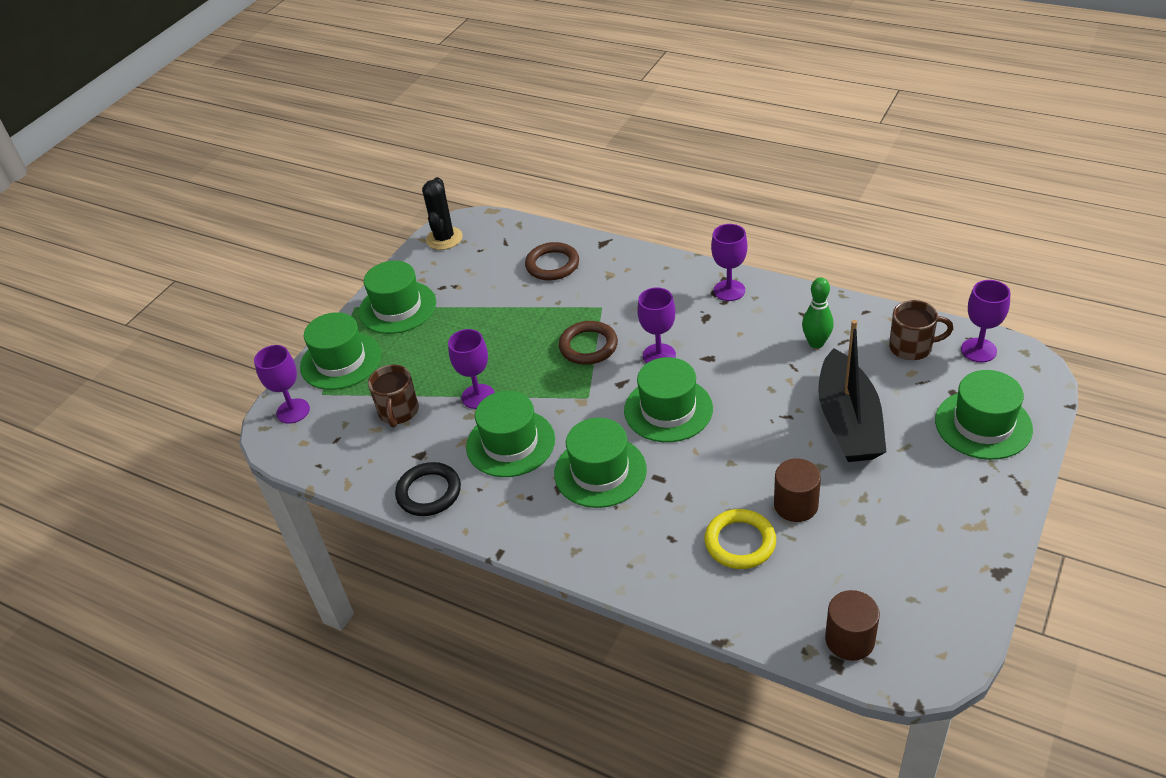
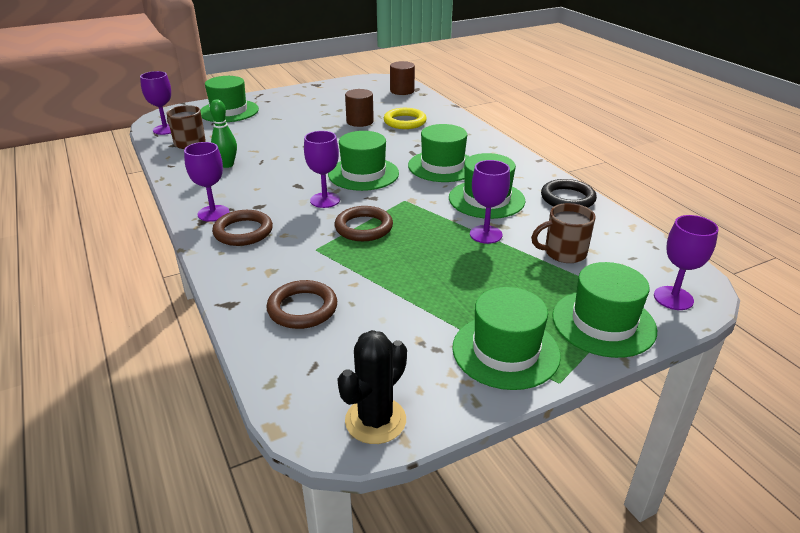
camera: 150 degrees left, 10 degrees down
brown mug [368,364,419,427] -> brown mug turned 135 degrees counterclockwise [531,203,596,263]
black boat [818,320,886,462] -> none
none -> brown ring [212,210,273,246]

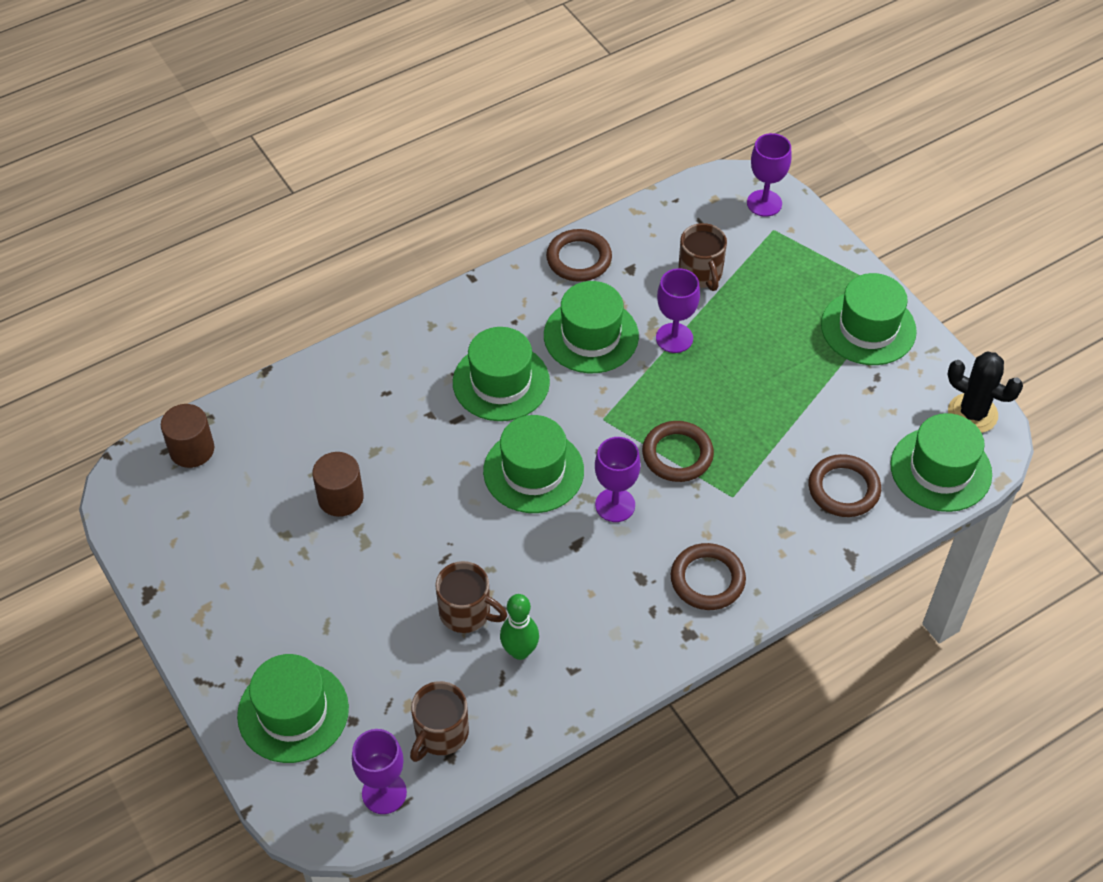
camera: 95 degrees left, 20 degrees up
purple goblet [184,142,229,222] -> none
yellow ring [384,108,427,129] -> none
black ring [541,179,597,208] -> brown ring [546,229,612,282]
green hat [552,262,657,358] -> green hat moved to [890,413,992,512]
none -> brown mug [435,561,507,633]

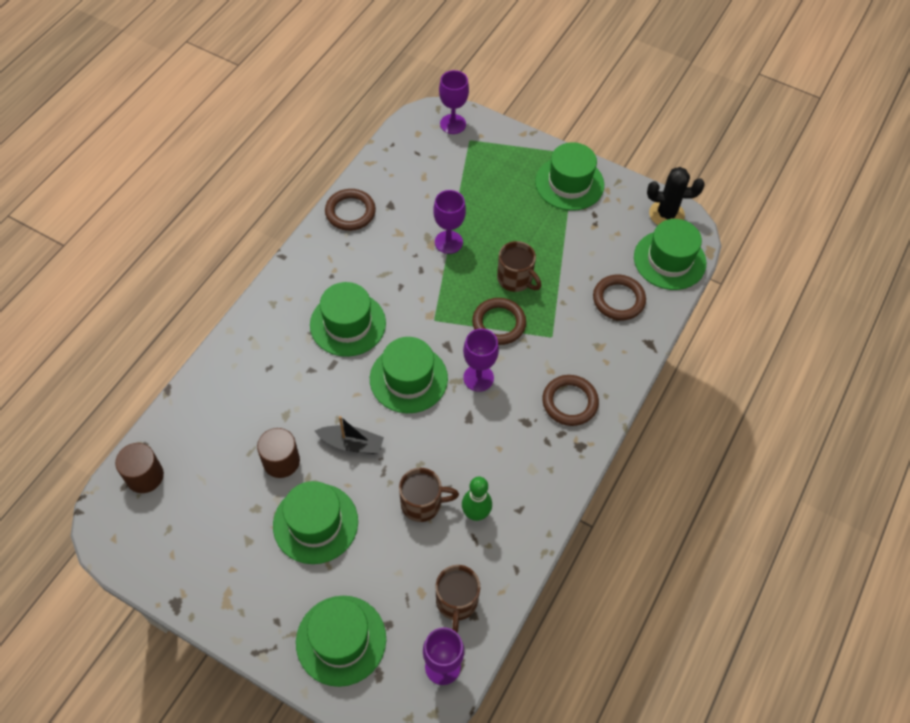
camera: 30 degrees left, 5 degrees up
green hat [544,281,639,373] -> green hat moved to [273,481,358,564]
brown mug [678,223,727,291] -> brown mug moved to [497,241,541,292]
none -> black boat [315,416,384,454]

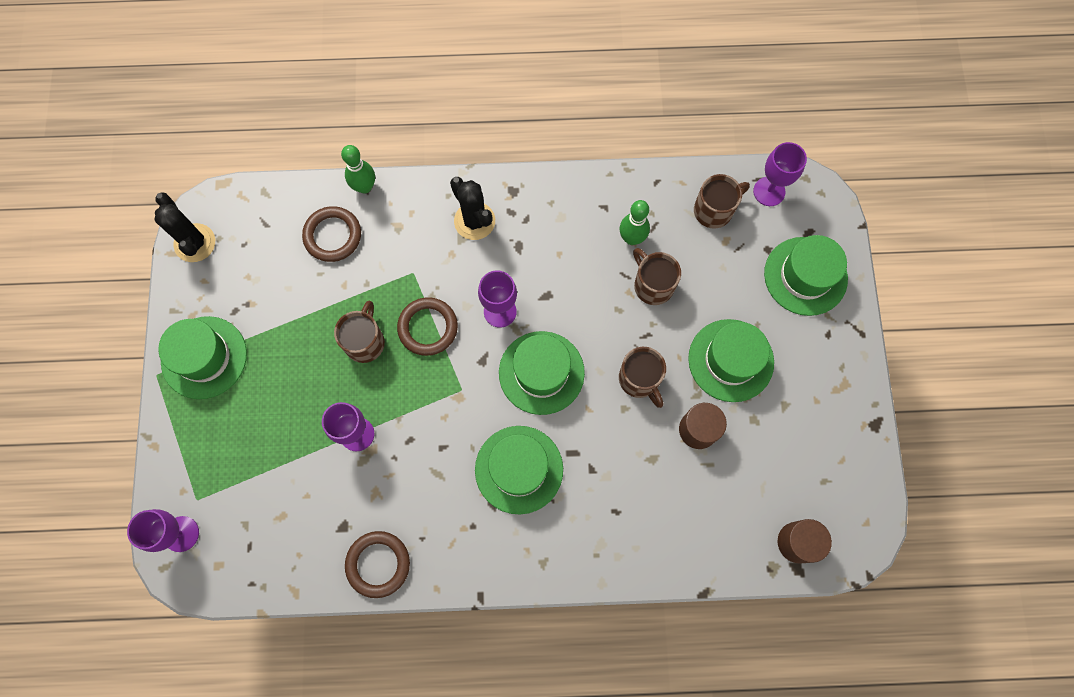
camera: 120 degrees left, 15 degrees up
black boat [315,416,384,454] -> brown mug [619,347,666,408]
brown ring [542,375,599,426] -> black cactus [450,177,495,240]
green hat [634,219,706,290] -> none
none -> green bowling pin [341,145,375,194]

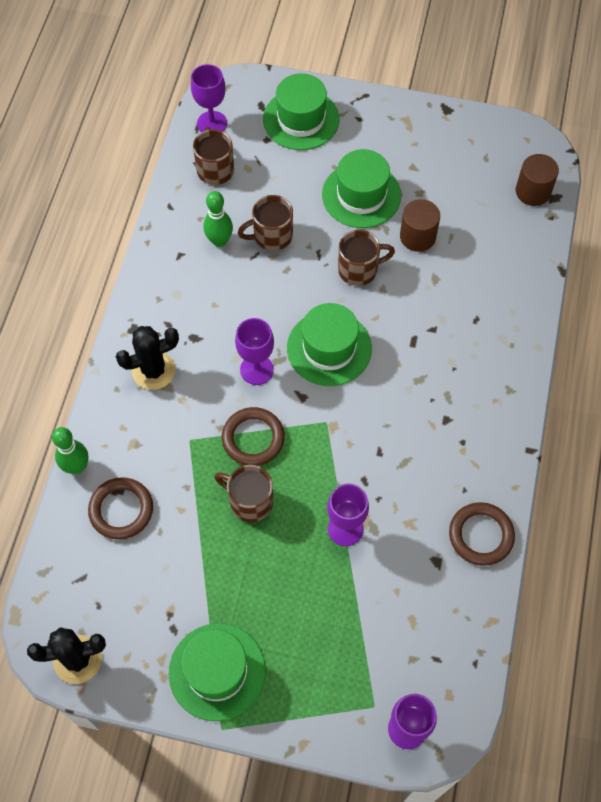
camera: 75 degrees left, 10 degrees down
green hat [475,426,563,514] -> none

